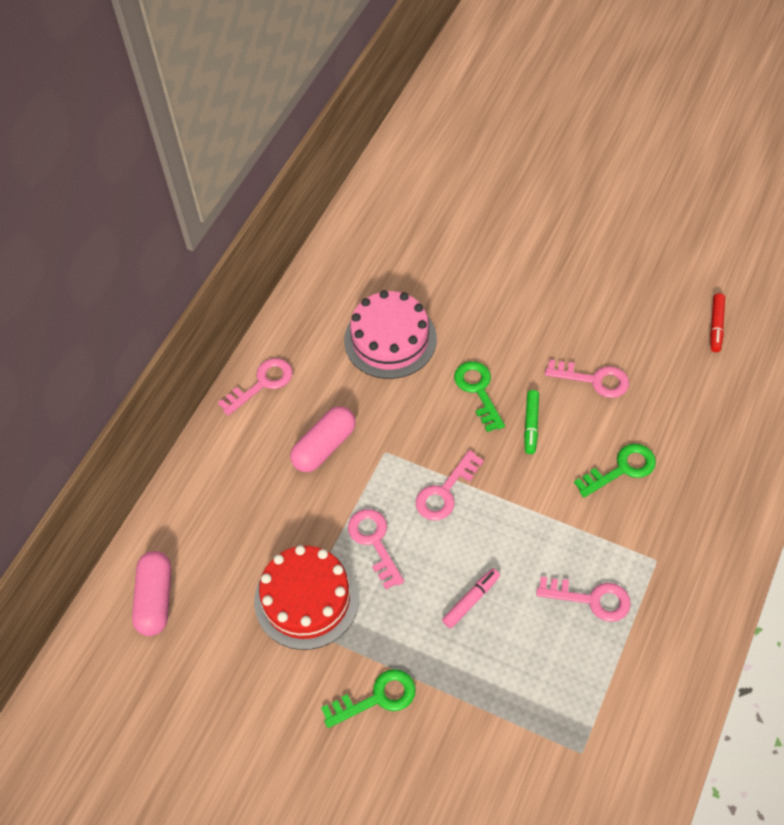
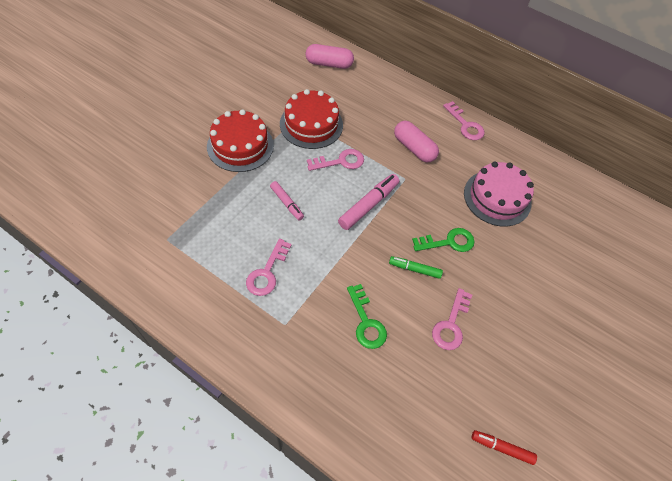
camera: 90 degrees right, 0 degrees up
green key [321,669,416,728] -> red cake [207,109,274,172]
pink key [415,450,484,520] -> pink marker [338,174,399,230]

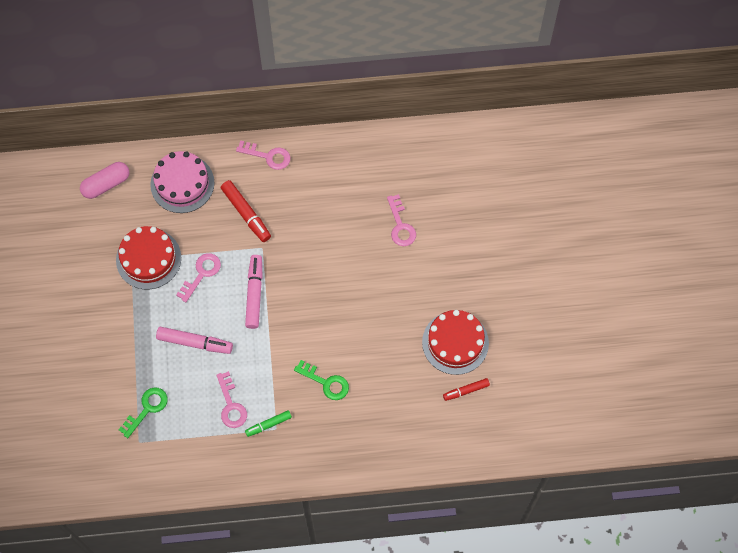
camera: 35 degrees left, 10 degrees up
red cake [207,109,274,172] -> red cake moved to [422,310,489,375]
pink marker [270,181,304,221] -> pink marker [156,327,233,354], size x1.62
green marker [389,256,443,279] -> green marker moved to [245,410,292,437]
pink capsule [394,121,439,163] -> red marker [221,180,271,242]
green key [412,228,475,252] -> green key moved to [118,387,168,438]
pink key [432,288,472,350] -> pink key moved to [387,194,416,246]
pink cake [464,162,534,227] -> pink cake moved to [150,151,214,213]

